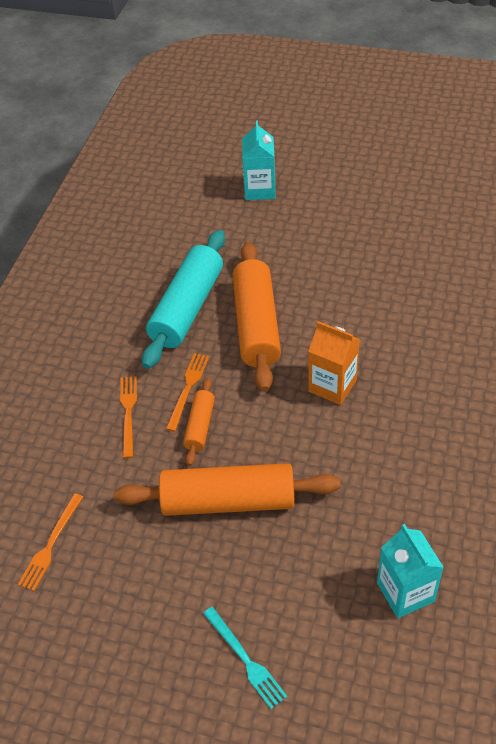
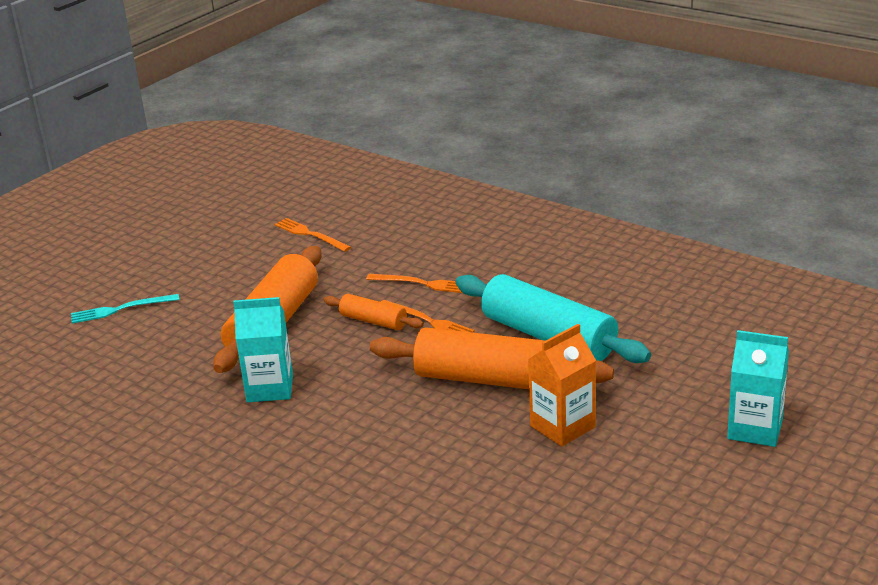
camera: 110 degrees right, 20 degrees down
orange carton [308,321,360,405] -> orange carton moved to [528,324,596,446]
turquoise carton [377,524,444,618] -> turquoise carton moved to [233,297,293,402]

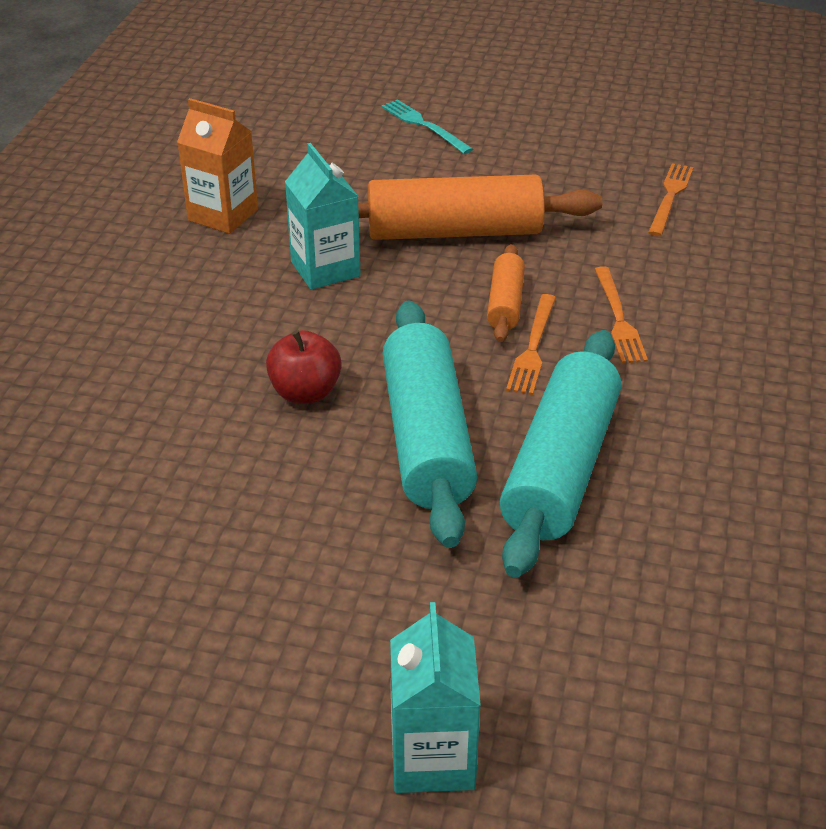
camera: 65 degrees right, 10 degrees up
orange rolling pin [370,327,614,389] -> turquoise rolling pin [383,300,477,548]
orange carton [528,324,596,446] -> orange carton moved to [177,98,258,234]
none -> red apple [266,330,342,404]

